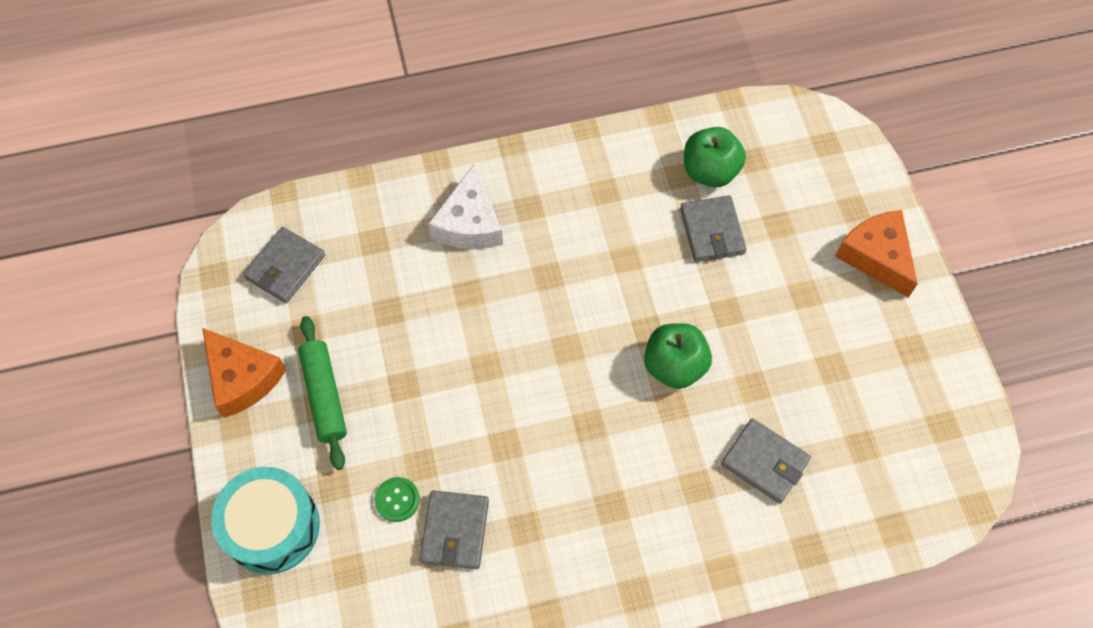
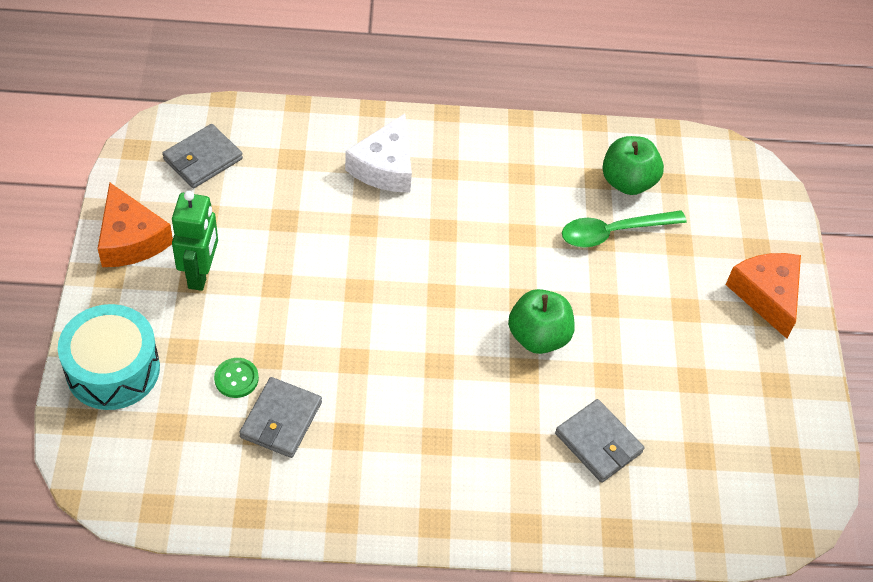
camera: 10 degrees right, 10 degrees down
green rolling pin [298,316,347,470] -> green robot [172,191,218,291]
grey wallet [680,195,747,262] -> green spoon [562,210,687,248]

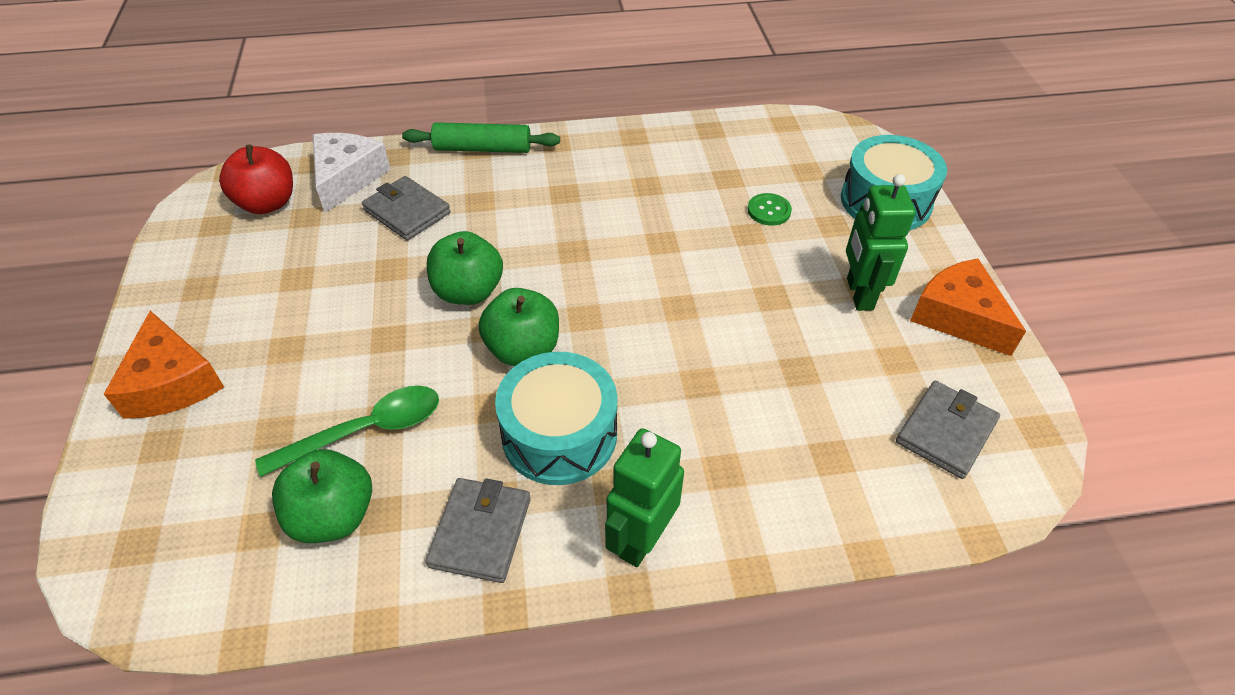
camera: 175 degrees right, 5 degrees down
grey wallet [239,377,322,458] -> grey wallet moved to [426,478,531,583]
white cheese [345,114,412,192] -> white cheese moved to [313,133,391,213]
none -> red apple [219,144,293,214]
none -> green rolling pin [402,122,560,153]
none -> green apple [479,288,559,366]
none -> turquoise drum [495,352,617,485]
none -> green robot [605,428,684,567]

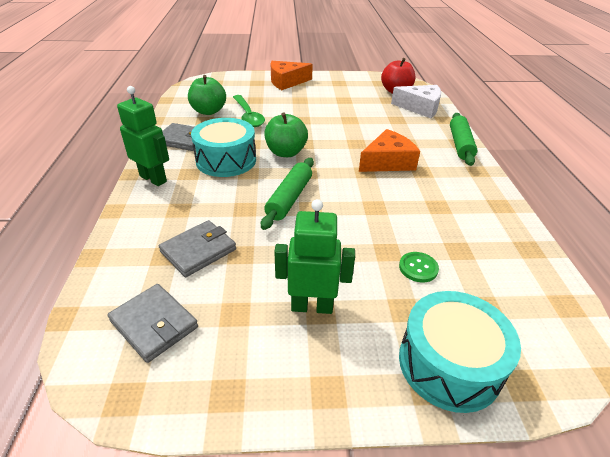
camera: 95 degrees right, 10 degrees down
grey wallet [362,176,451,240] -> grey wallet moved to [159,220,236,277]
green apple [427,231,503,305] -> none
orange cheese [910,258,1026,356] -> orange cheese moved to [359,129,420,172]
none -> green rolling pin [261,158,314,230]

